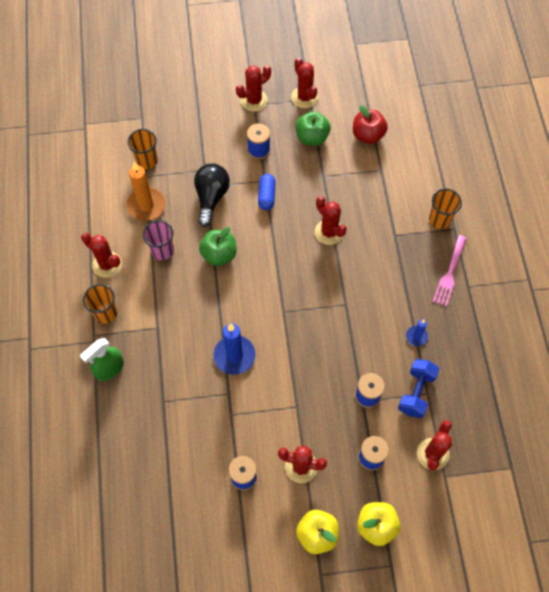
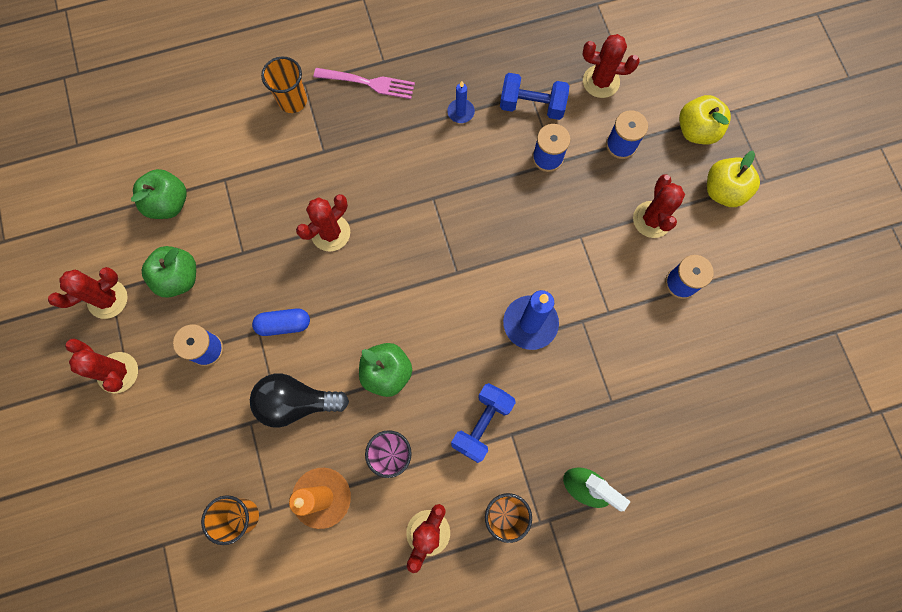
camera: 100 degrees left, 10 degrees up
red apple [353,105,388,144] -> green apple [131,169,187,219]
none -> blue dumbbell [451,383,516,463]

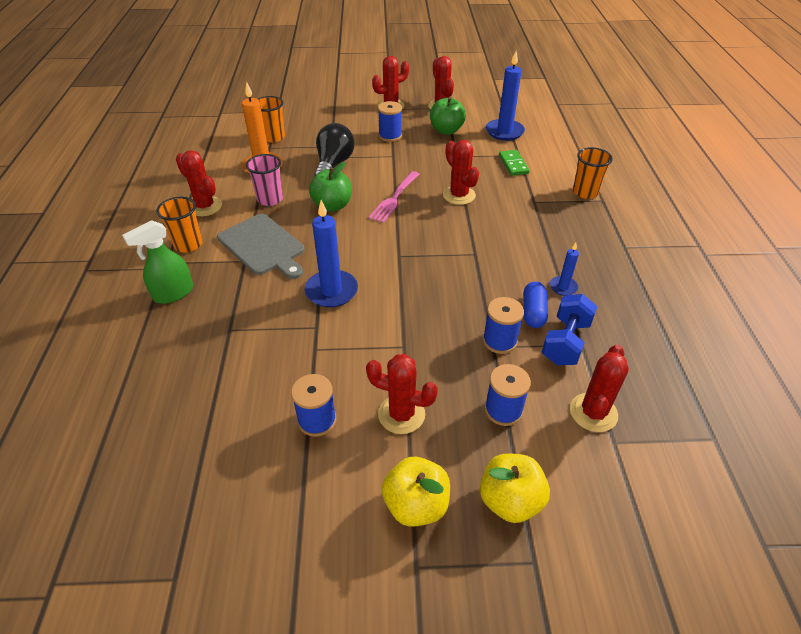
camera: 105 degrees right, 30 degrees down
green apple [131,169,187,219] -> blue candle [486,51,525,141]
blue capsule [252,308,310,336] -> blue capsule moved to [524,282,548,328]
pink fork [314,68,415,99] -> pink fork moved to [369,171,420,223]
blue dumbbell [451,383,516,463] -> grey cutting board [217,214,305,279]
none -> green domino [499,150,530,176]

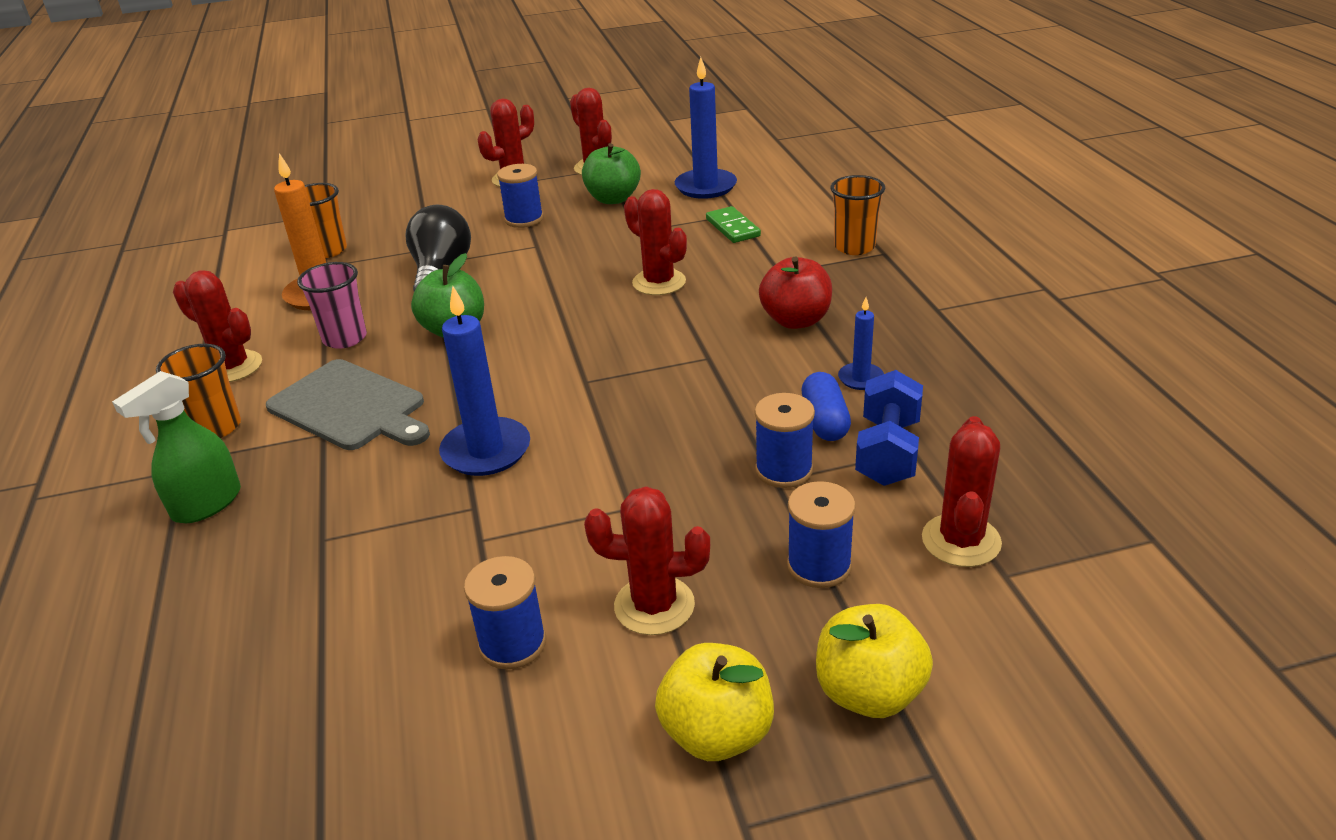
camera: 10 degrees left, 10 degrees down
pink fork [369,171,420,223] -> none
none -> red apple [759,257,832,329]

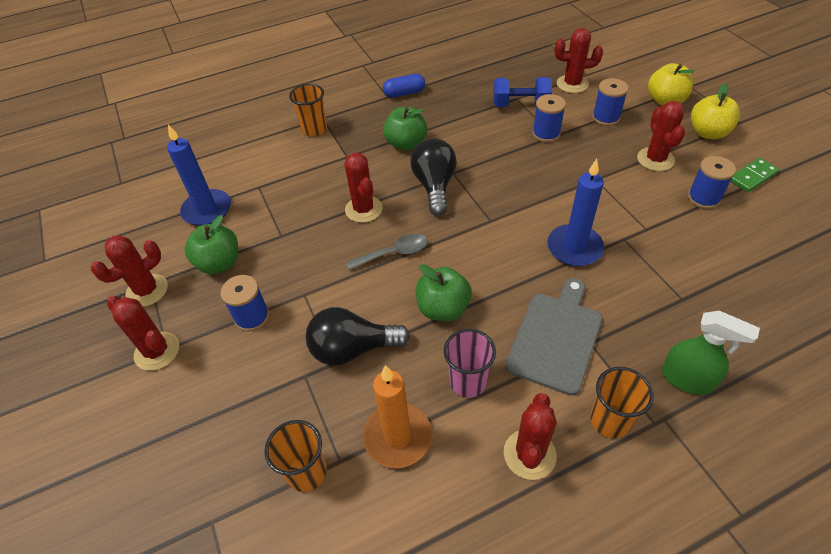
camera: 100 degrees left, 15 degrees up
red cactus [624,189,687,295] -> red cactus turned 60 degrees counterclockwise [344,153,382,223]
green domino [706,206,761,243] -> green domino moved to [730,158,780,192]
red apple [759,257,832,329] -> green apple [383,107,427,151]
blue capsule [802,372,851,441] -> blue capsule moved to [383,74,425,98]
blue candle [838,297,884,390] -> none
none -> grey spoon [346,233,428,270]
none -> black light bulb [411,138,457,216]

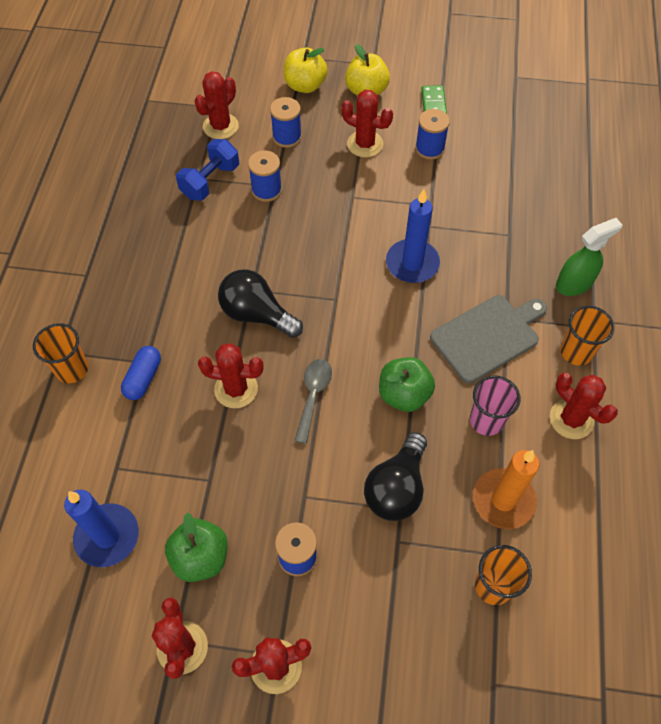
camera: 60 degrees left, 10 degrees up
blue capsule [383,74,425,98] -> blue capsule moved to [121,346,161,400]
green apple [383,107,427,151] -> none
grey cutting board [505,278,602,396] -> grey cutting board turned 90 degrees clockwise [430,295,547,383]

